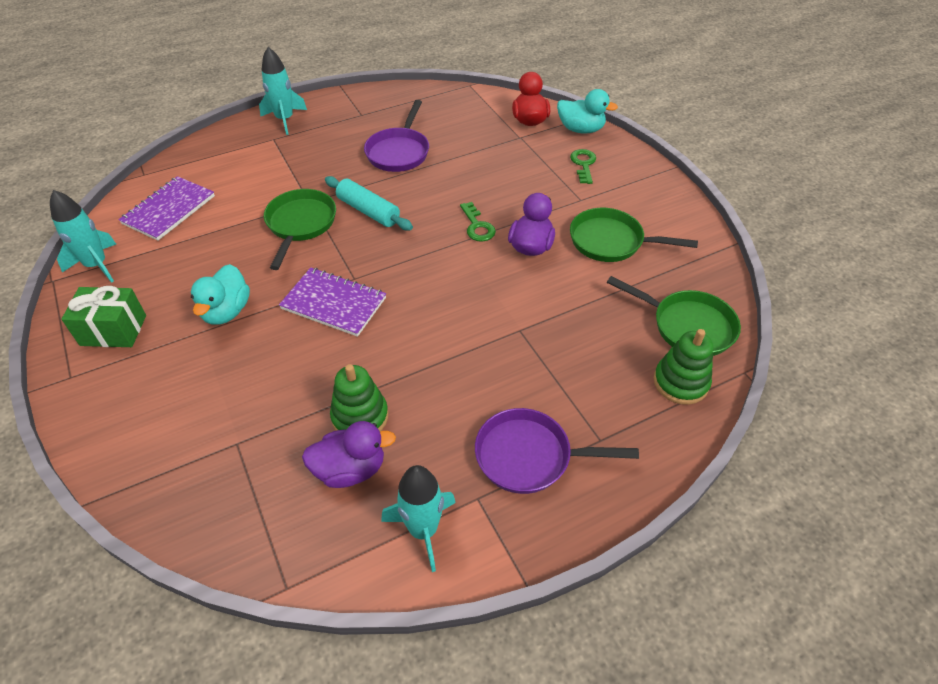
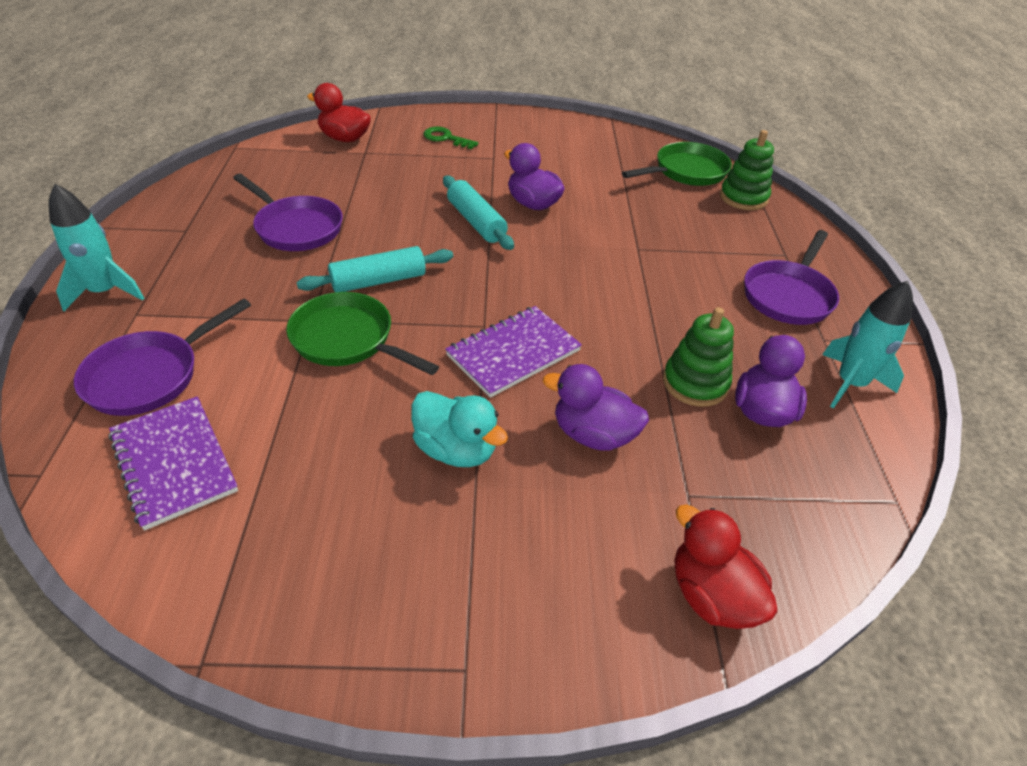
camera: 65 degrees left, 5 degrees down
turquoise rocket [50,190,116,283] -> none
green gift [61,286,146,347] -> none
green key [460,202,496,242] -> turquoise rolling pin [443,176,514,250]
turquoise duck [557,89,618,134] -> none
green pan [570,208,698,262] -> none
none -> purple pan [74,298,251,416]
none -> purple duck [543,364,649,451]
none -> red duck [674,505,778,629]

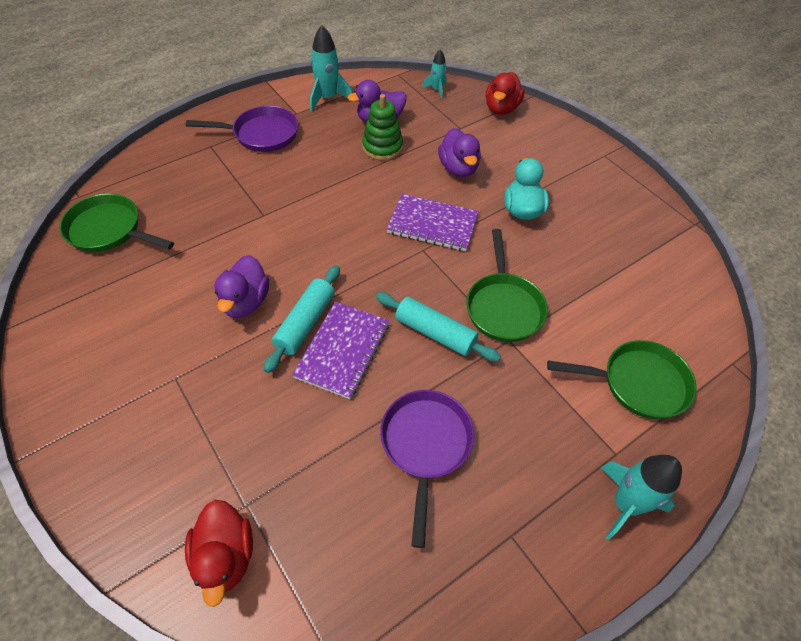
camera: 125 degrees left, 10 degrees up
purple pan [74,298,251,416] -> green pan [547,340,697,419]
purple notebook [108,396,238,530] -> purple notebook moved to [292,302,389,399]
green key [424,126,478,149] -> none
green stacking toy [720,130,774,210] -> none
none -> turquoise rocket [422,49,447,99]

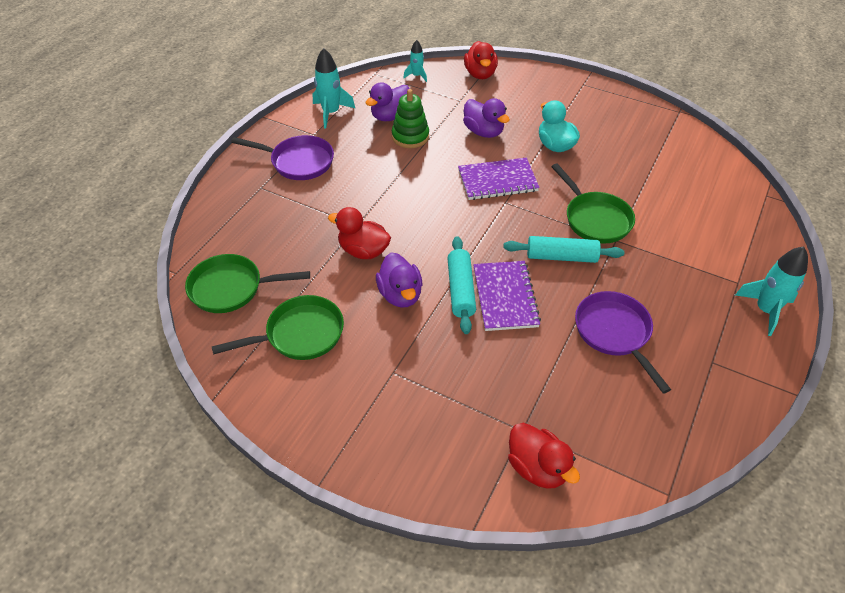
camera: 25 degrees left, 5 degrees down
purple pan [186,106,298,152] -> purple pan turned 45 degrees clockwise [231,135,334,180]
green pan [547,340,697,419] -> green pan moved to [211,295,344,360]
none -> red duck [328,207,391,259]

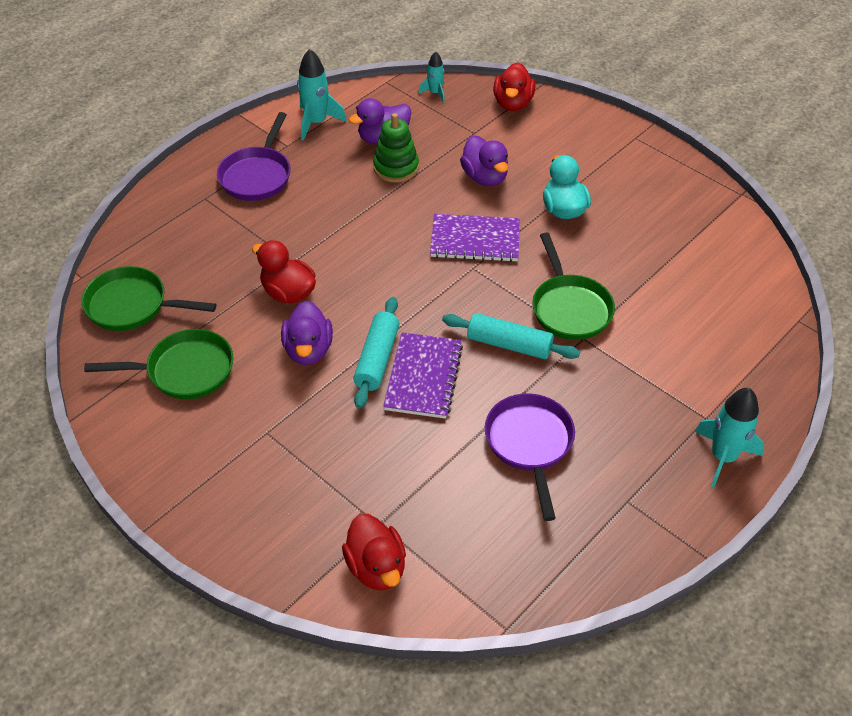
camera: 15 degrees right, 0 degrees up
purple pan [231,135,334,180] -> purple pan turned 75 degrees clockwise [217,112,291,201]

